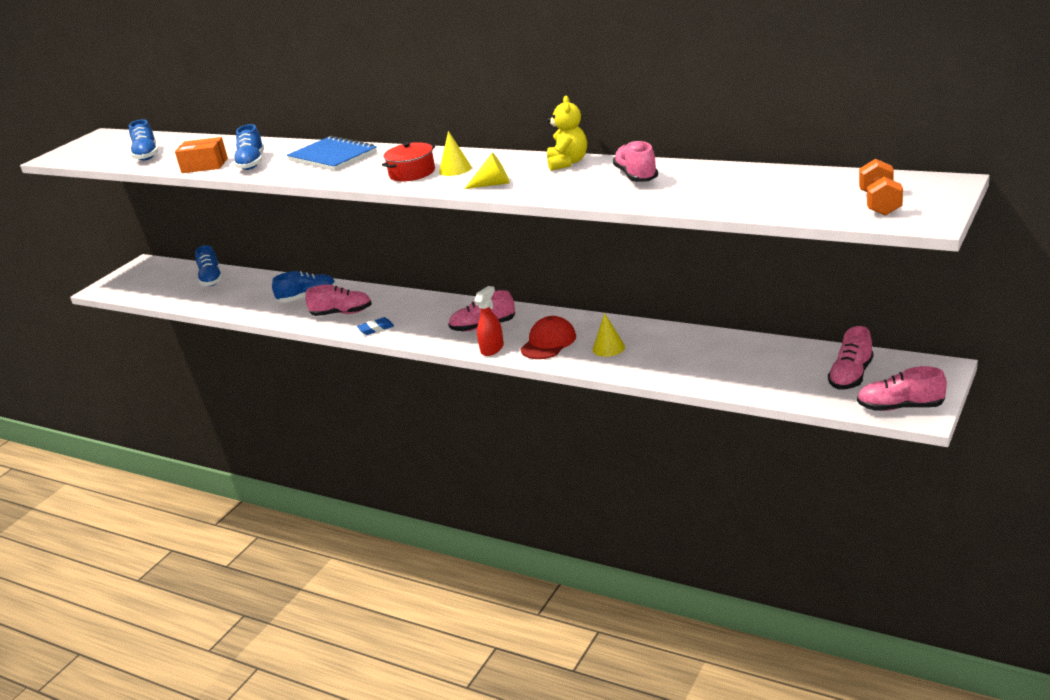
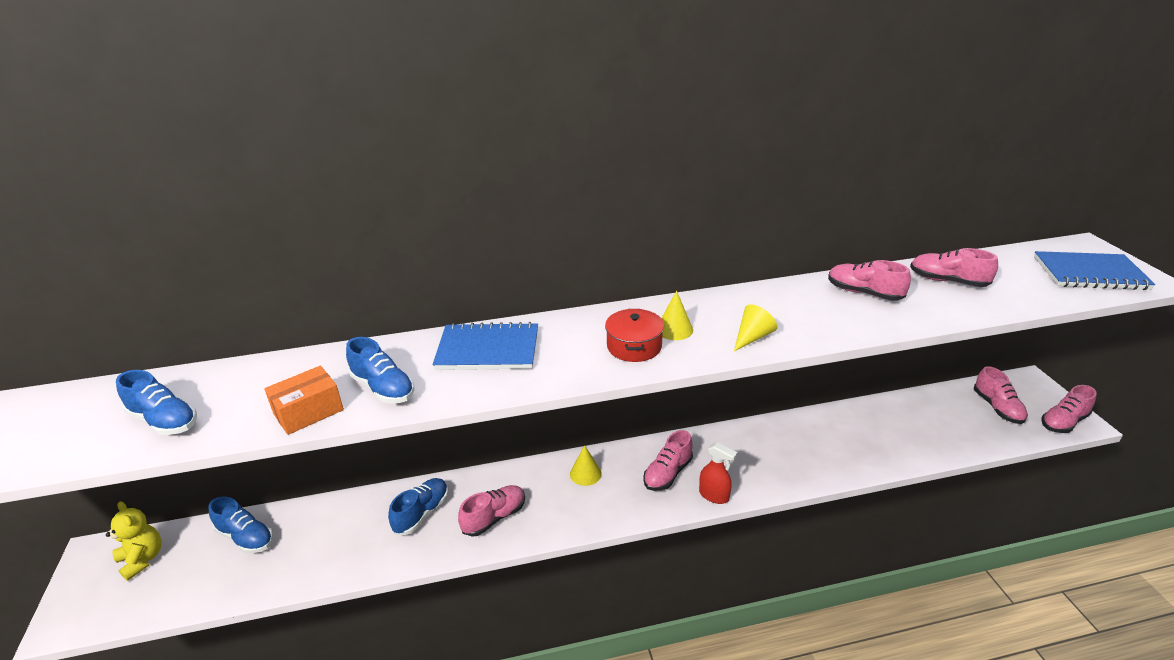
camera: 45 degrees left, 5 degrees up
blue eraser [357,317,394,335] -> none
red spray bottle [474,286,504,356] -> red spray bottle turned 135 degrees clockwise [699,442,737,504]
red cap [521,316,576,359] -> none
yellow teddy bear [547,96,587,171] -> yellow teddy bear moved to [106,501,162,581]
yellow cone [593,313,625,357] -> yellow cone moved to [570,445,602,486]
orange dumbbell [859,159,903,216] -> blue notebook [1034,251,1155,290]
none -> pink shoe [910,248,998,287]

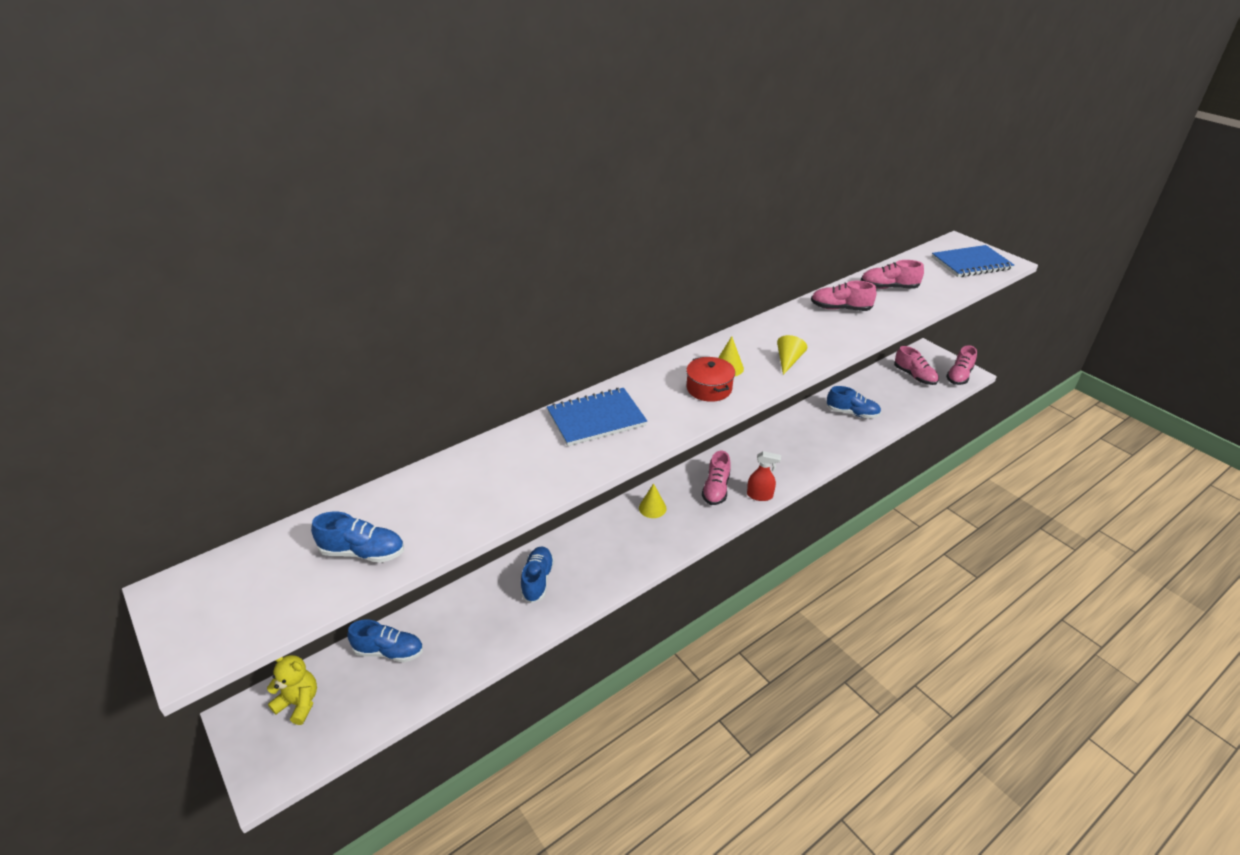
camera: 25 degrees left, 5 degrees up
orange box [264,366,344,435] -> none
blue shoe [346,337,415,403] -> blue shoe moved to [826,386,881,419]
pink shoe [458,485,525,537] -> none

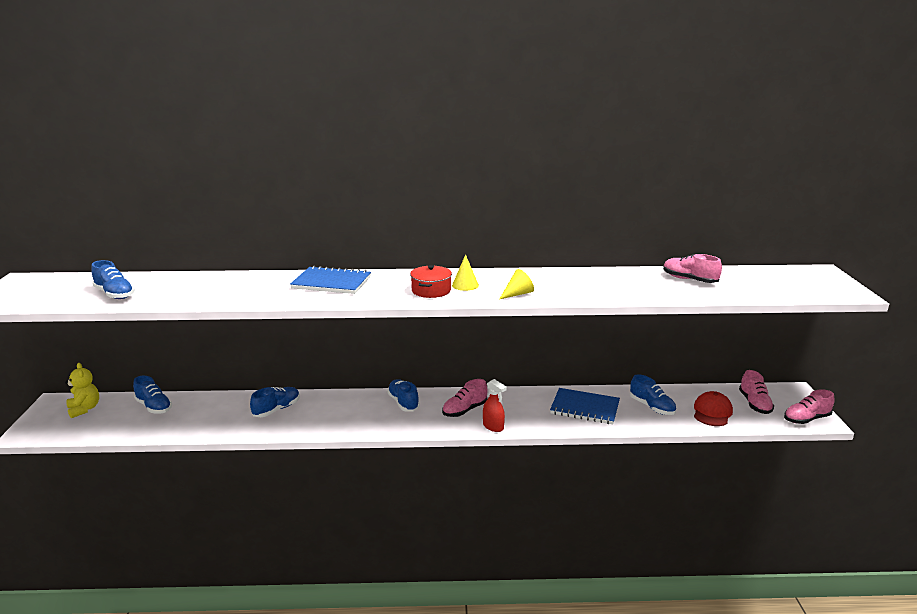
camera: 35 degrees right, 15 degrees down
yellow cone [639,483,667,518] -> blue shoe [387,379,420,412]
pink shoe [811,281,876,311] -> none
blue notebook [932,245,1014,277] -> blue notebook moved to [550,388,620,424]
none -> red cap [694,391,733,426]

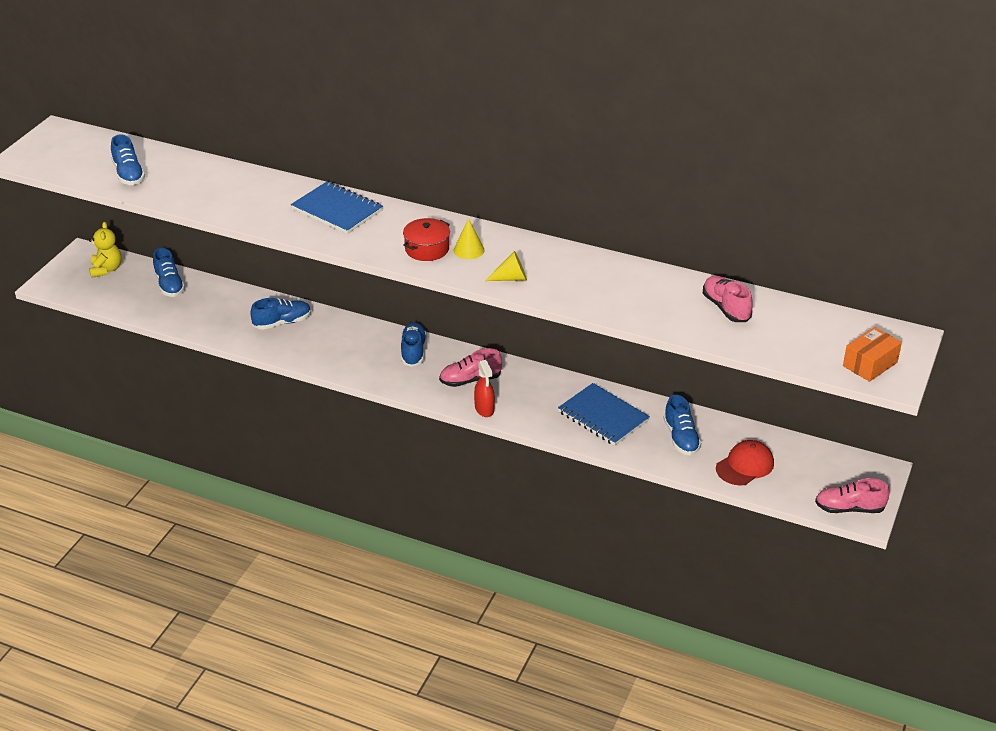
camera: 25 degrees right, 15 degrees up
pink shoe [739,370,774,414] -> none
none -> orange box [843,327,902,382]

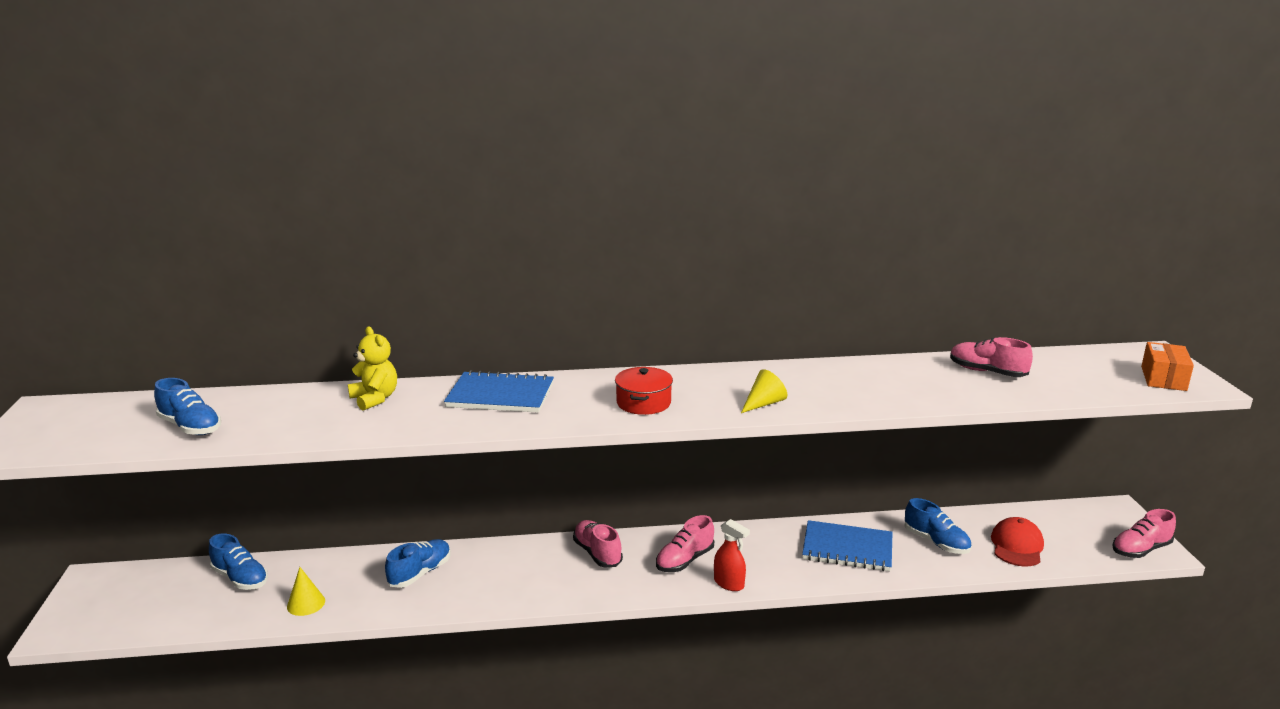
camera: 30 degrees left, 15 degrees down
yellow teddy bear [89,222,121,278] -> yellow teddy bear moved to [348,326,397,411]
blue shoe [401,322,427,367] -> pink shoe [573,520,623,567]
yellow cone [453,218,485,259] -> yellow cone moved to [287,567,325,616]

